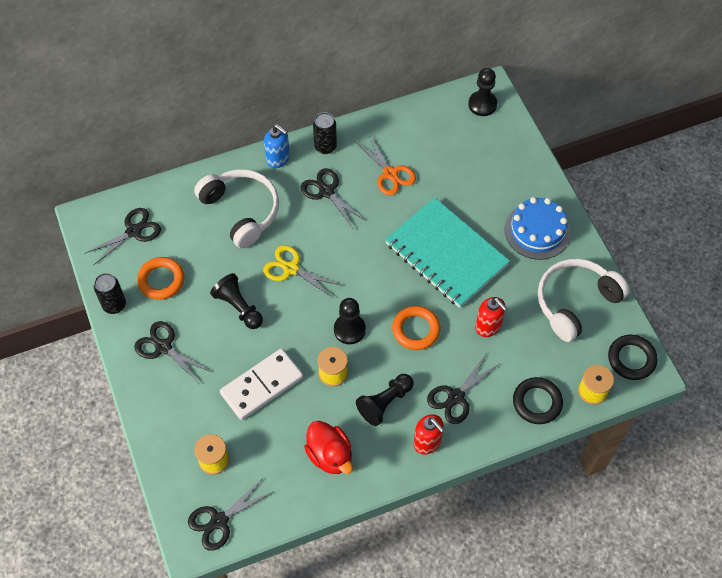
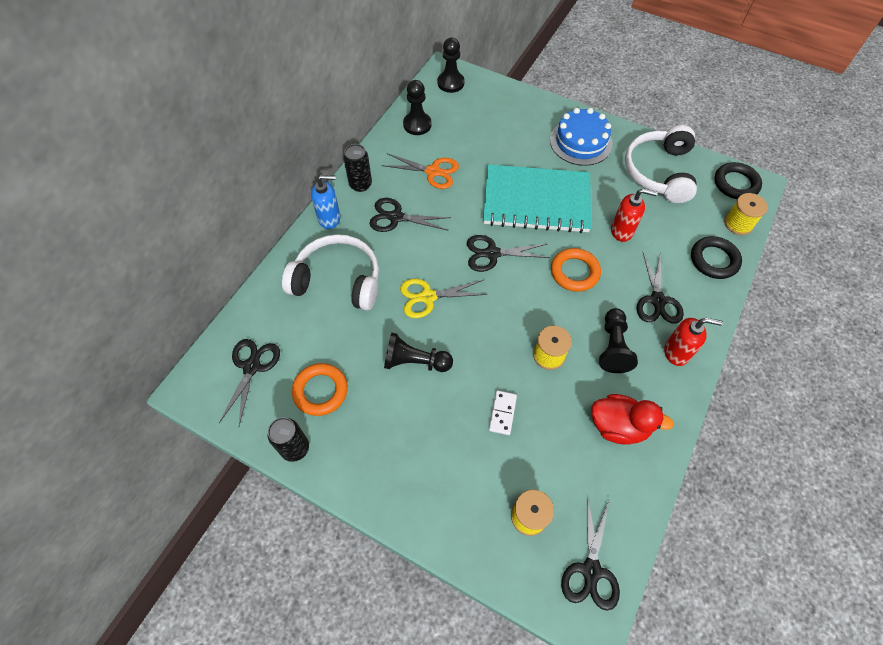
camera: 40 degrees left, 0 degrees up
black scissors [134,321,211,382] -> black scissors moved to [467,235,550,272]
white domino [220,348,303,420] -> white domino [489,390,517,435], size x0.49
black pawn [334,298,366,344] -> black pawn moved to [403,80,432,135]

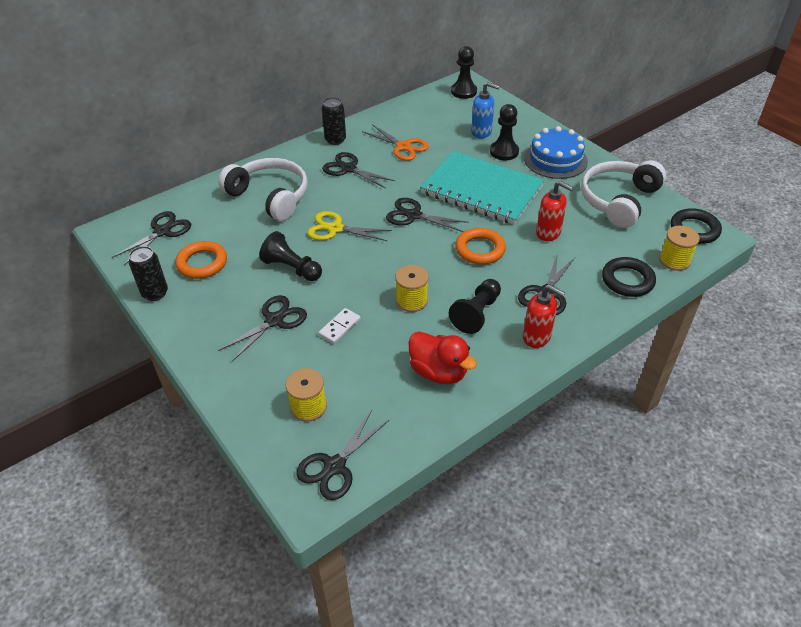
camera: 25 degrees right, 15 degrees down
blue soap dispenser [311,175,341,229] -> blue soap dispenser moved to [471,82,499,139]
black pawn [403,80,432,135] -> black pawn moved to [490,104,519,160]
none -> black scissors [218,295,307,361]

